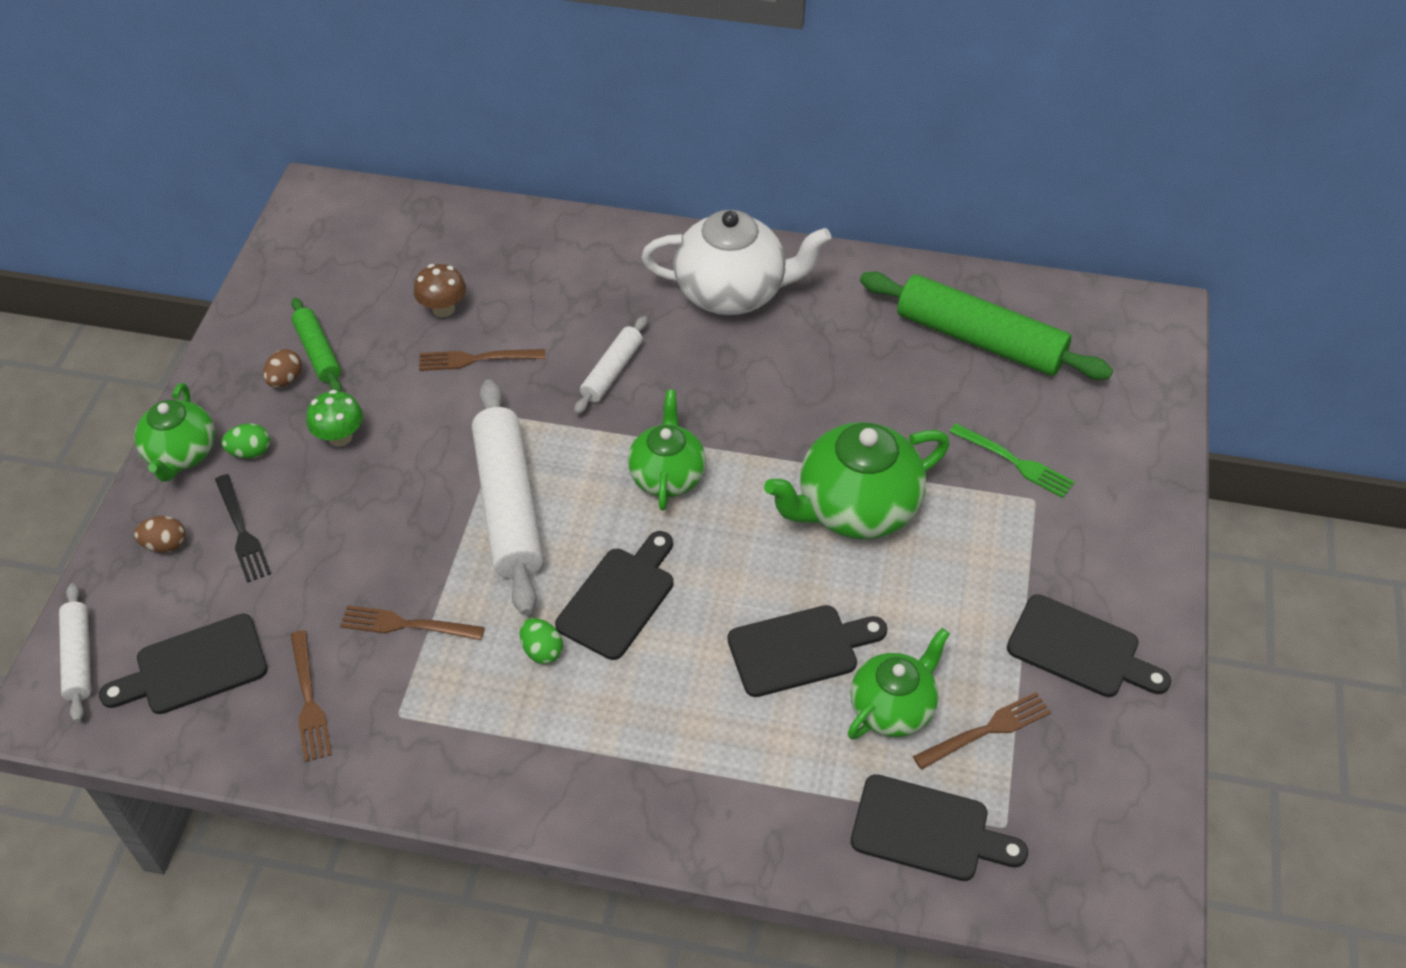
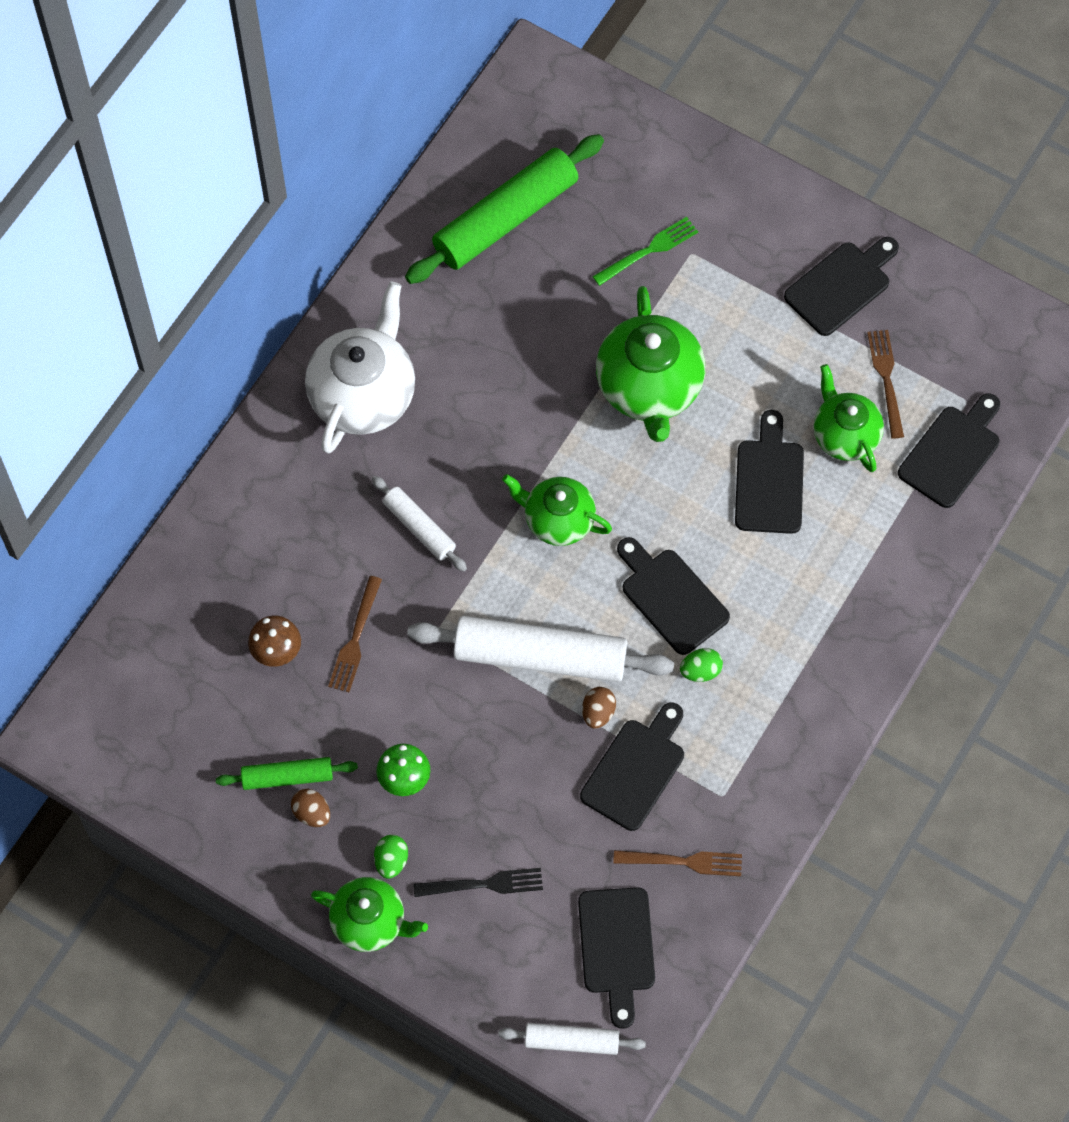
camera: 70 degrees left, 15 degrees up
brown egg [134,516,186,552] -> brown egg moved to [582,687,616,729]
brown fork [340,605,485,640] -> black cutting board [580,702,684,831]

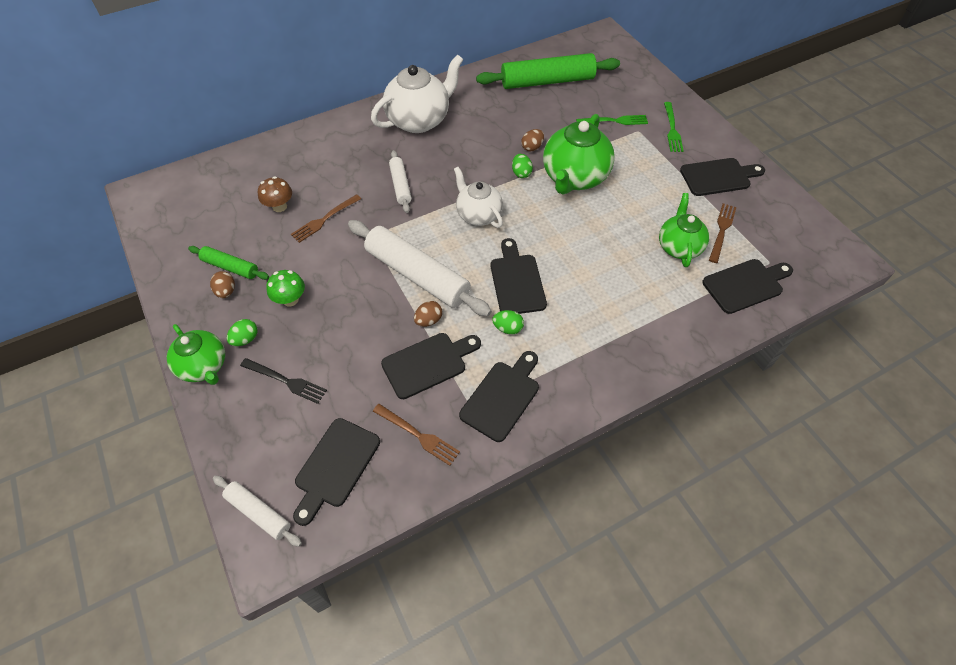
camera: 30 degrees right, 10 degrees down
green teapot [502,474,612,546] -> white teapot [454,167,503,228]
black cutting board [735,410,804,534] -> black cutting board moved to [459,351,539,442]
none -> green egg [512,154,533,178]
none -> brown egg [521,129,544,151]
none -> green fork [664,102,684,152]

